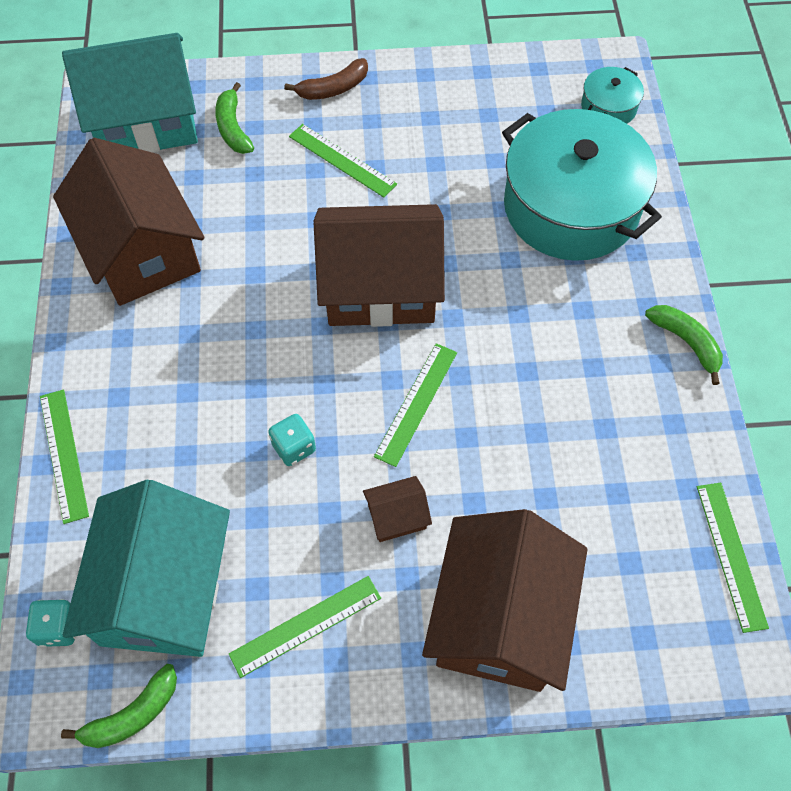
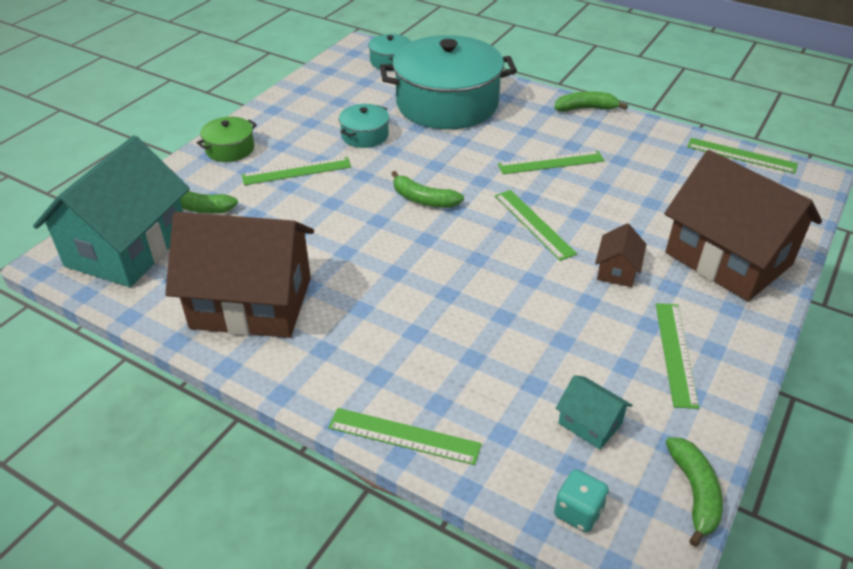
camera: 55 degrees left, 20 degrees down
turquoise house [63,480,230,657] -> turquoise house [556,375,632,450], size x0.42
turquoise dice [268,414,316,466] -> none
brown banana [284,58,368,100] -> green pot [197,117,257,162]
brown house [314,204,445,327] -> green banana [391,171,464,208]
none -> turquoise pot [339,104,389,148]
none -> green ruler [498,151,605,174]

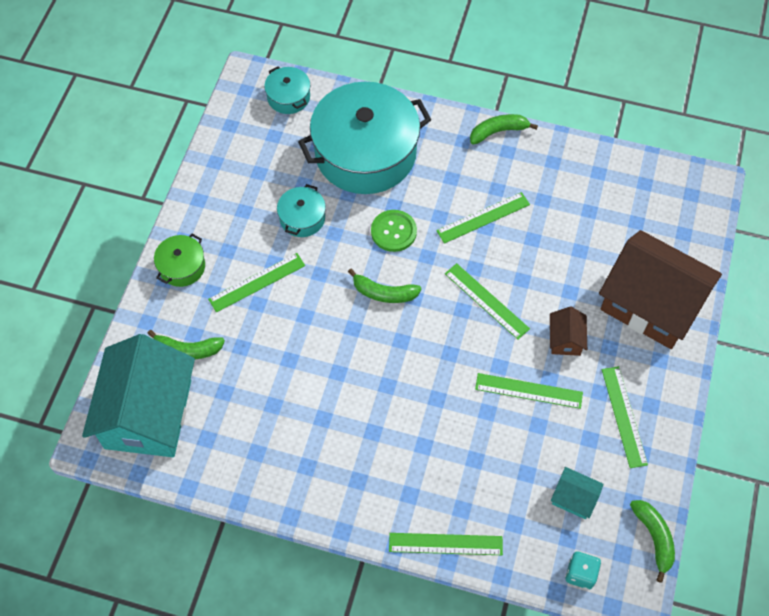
camera: 15 degrees left, 20 degrees up
brown house [165,212,314,338] -> none
green ruler [687,138,798,174] -> green ruler moved to [475,373,583,409]
none -> green button [371,210,417,252]

